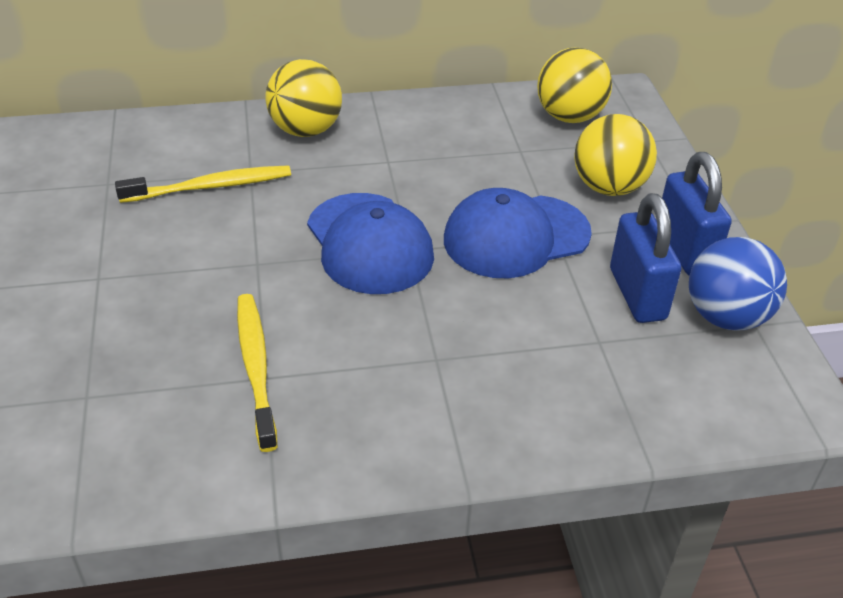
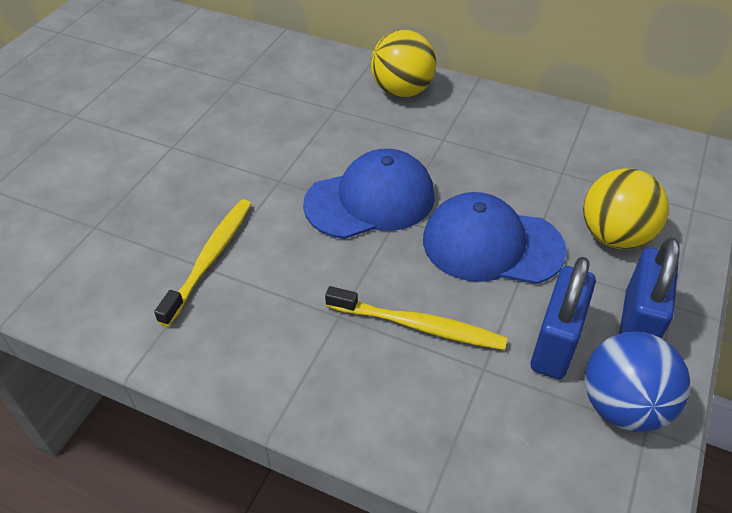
camera: 35 degrees right, 5 degrees up
yellow toothbrush [115,165,291,203] -> yellow toothbrush moved to [325,286,507,350]
blue cap [307,193,434,294] -> blue cap turned 120 degrees counterclockwise [303,149,435,239]
yellow ball [537,47,612,123] -> none

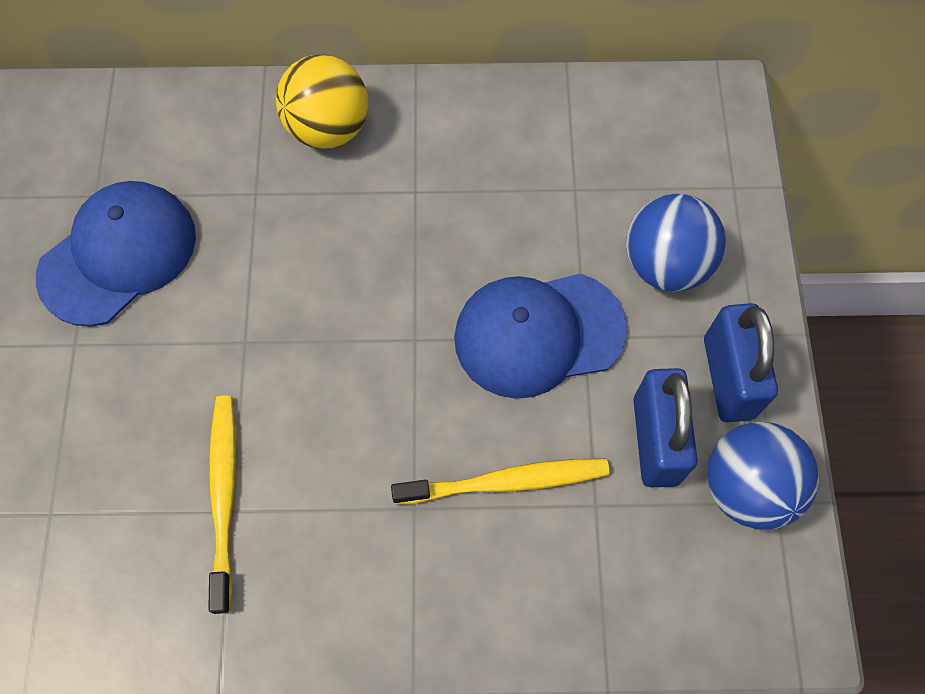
camera: 25 degrees left, 20 degrees up
blue cap [303,149,435,239] -> blue cap moved to [36,181,196,327]
yellow ball [583,169,669,249] -> blue ball [626,194,726,292]

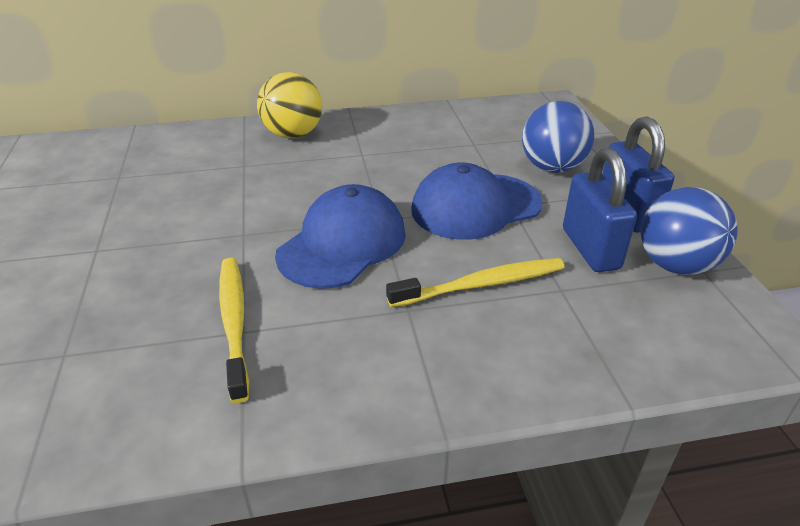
camera: 10 degrees left, 30 degrees down
blue cap [36,181,196,327] -> blue cap moved to [275,184,406,289]

